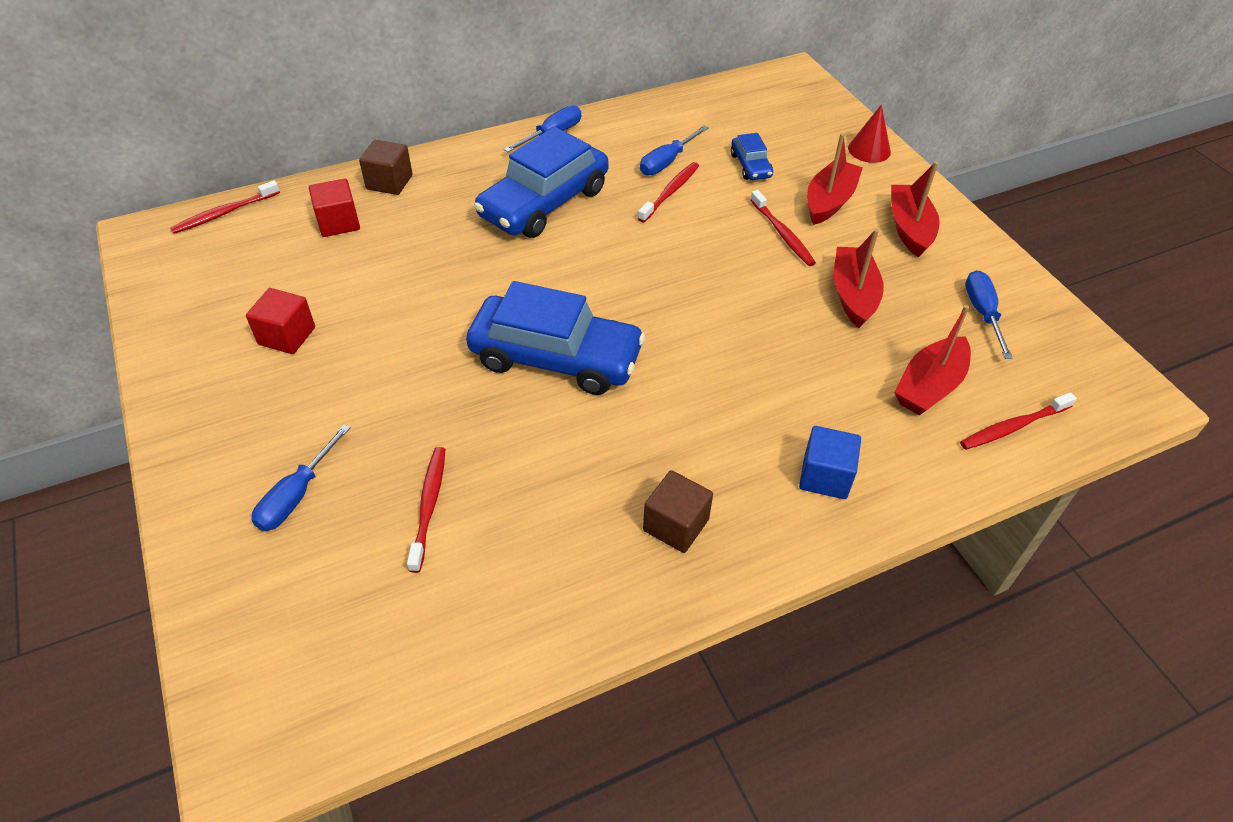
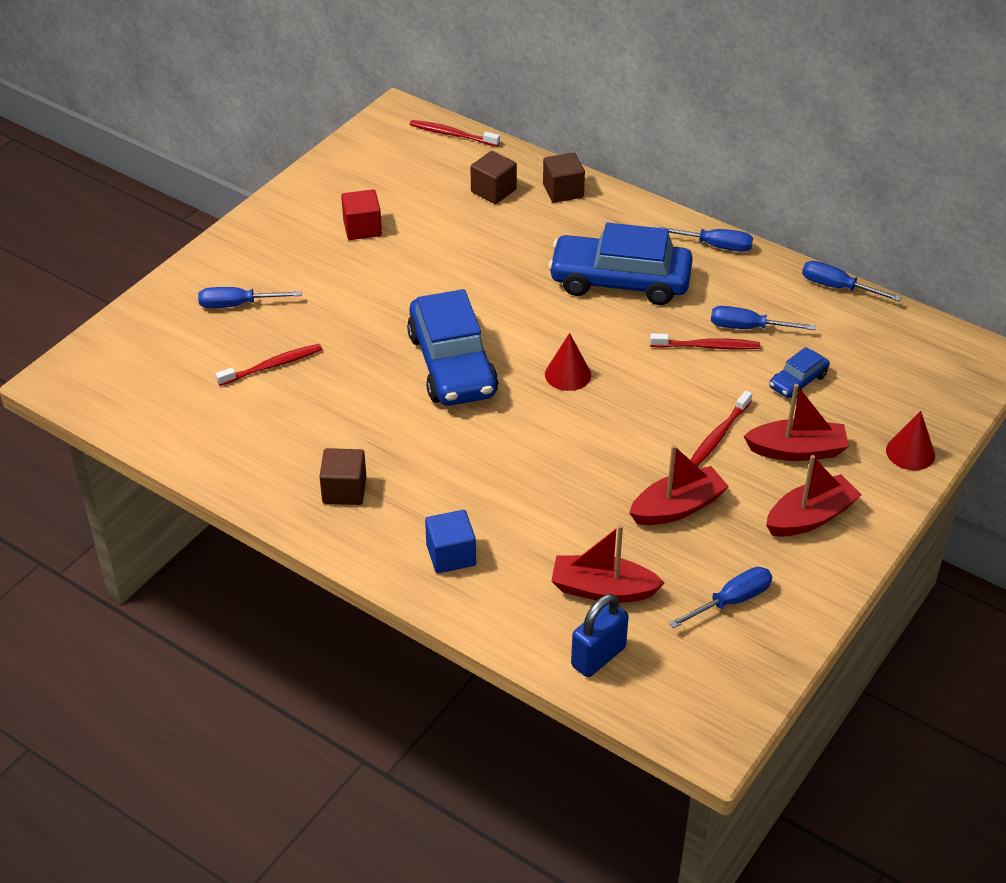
camera: 60 degrees right, 5 degrees down
red cube [309,178,360,237] -> brown cube [470,151,517,204]
red toothbrush [960,392,1077,450] -> blue padlock [571,594,629,677]
none -> red cone [545,333,591,391]
none -> blue screwdriver [802,261,901,301]

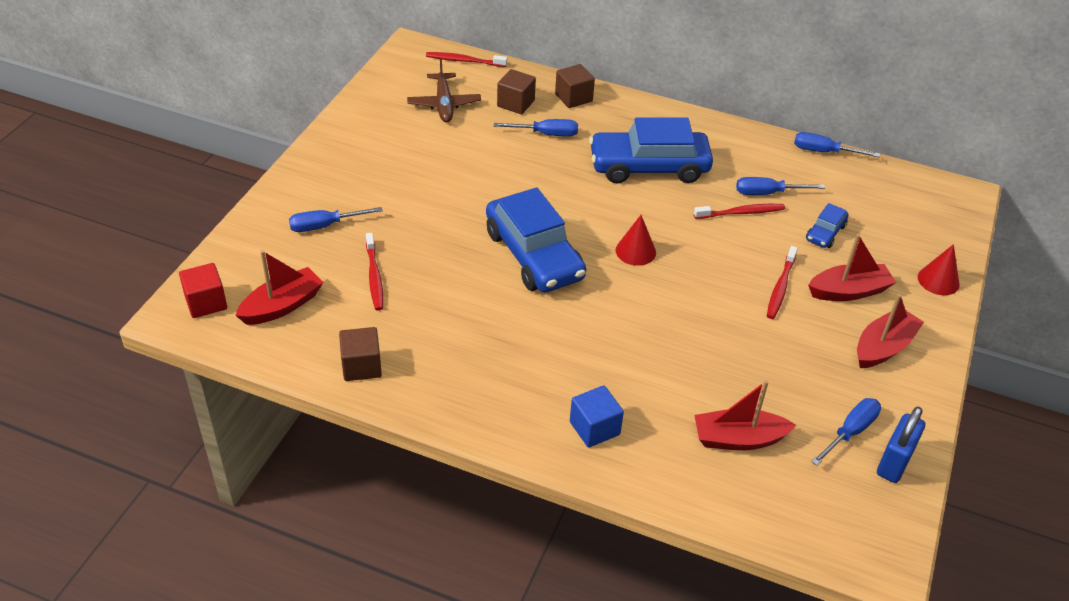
camera: 15 degrees left, 0 degrees up
red toothbrush [216,344,322,386] -> red toothbrush turned 120 degrees clockwise [366,233,383,311]
brown cube [319,448,366,505] -> brown cube moved to [339,327,382,381]
red cube [341,190,382,240] -> red cube moved to [179,263,227,318]
blue padlock [571,594,629,677] -> blue padlock moved to [877,407,925,483]
red boat [629,445,729,525] -> red boat moved to [235,250,323,325]
blue screwdriver [655,226,753,252] -> blue screwdriver moved to [494,119,578,137]
none -> brown plane [407,59,481,123]

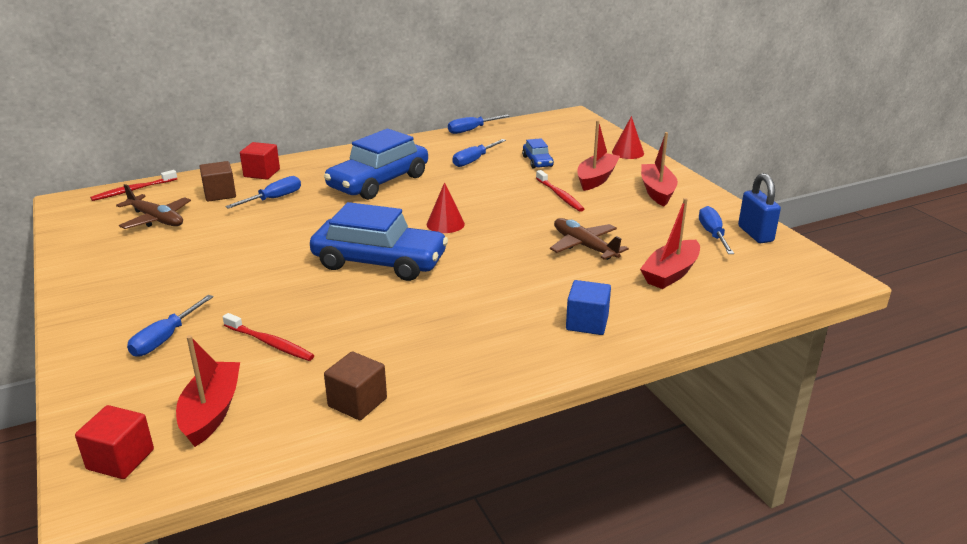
camera: 45 degrees left, 15 degrees down
brown cube [555,64,595,108] -> red cube [240,142,280,180]
red toothbrush [694,204,785,219] -> none
none -> brown plane [550,218,629,260]

